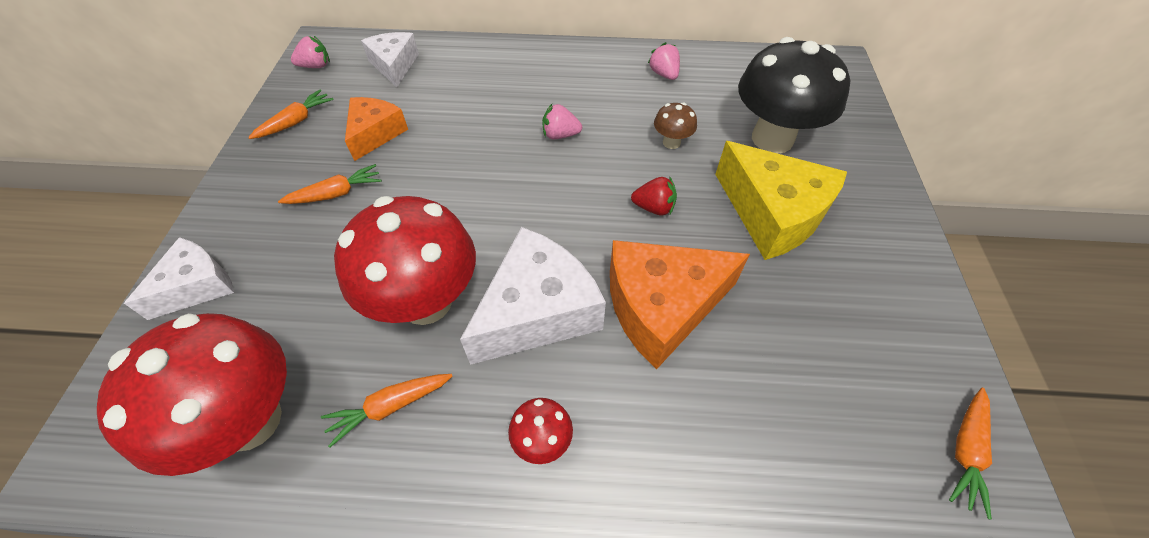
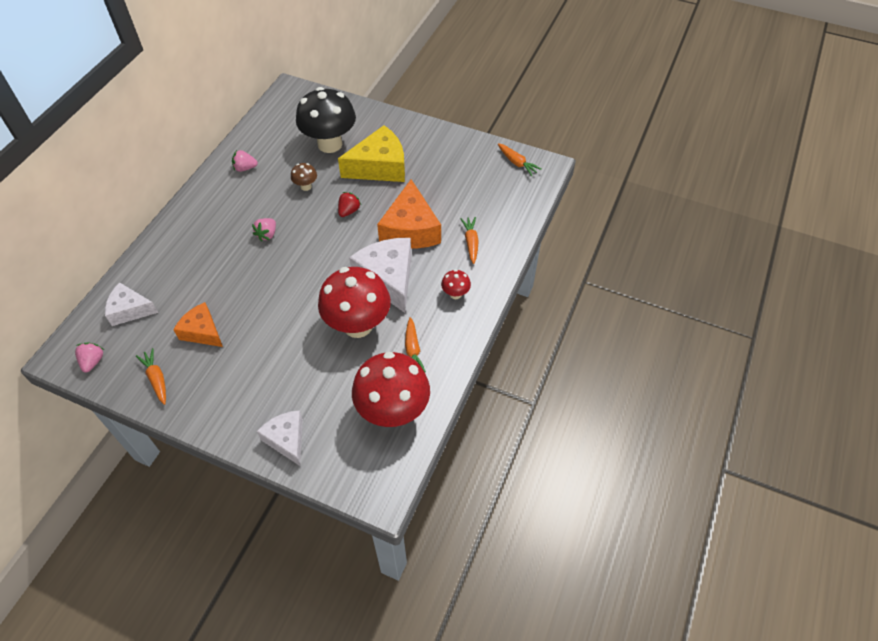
camera: 70 degrees left, 0 degrees up
orange carrot [278,164,382,204] -> orange carrot moved to [460,217,479,264]

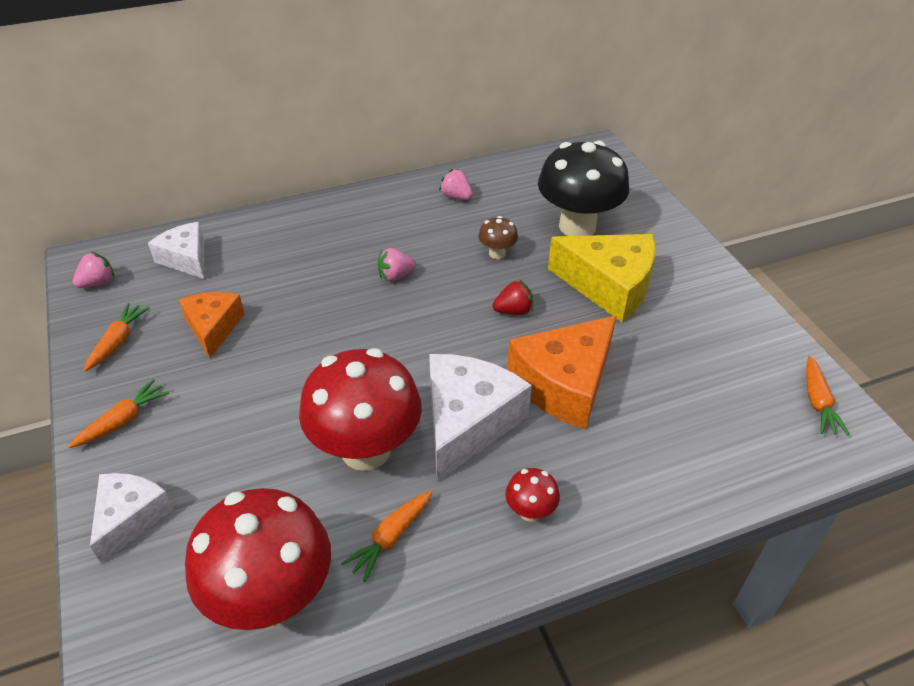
camera: 45 degrees right, 10 degrees down
orange carrot [460,217,479,264] -> orange carrot moved to [68,379,169,448]

